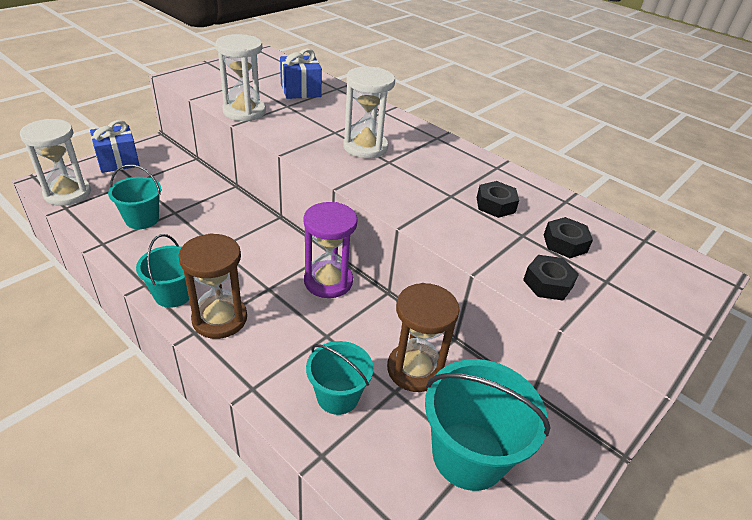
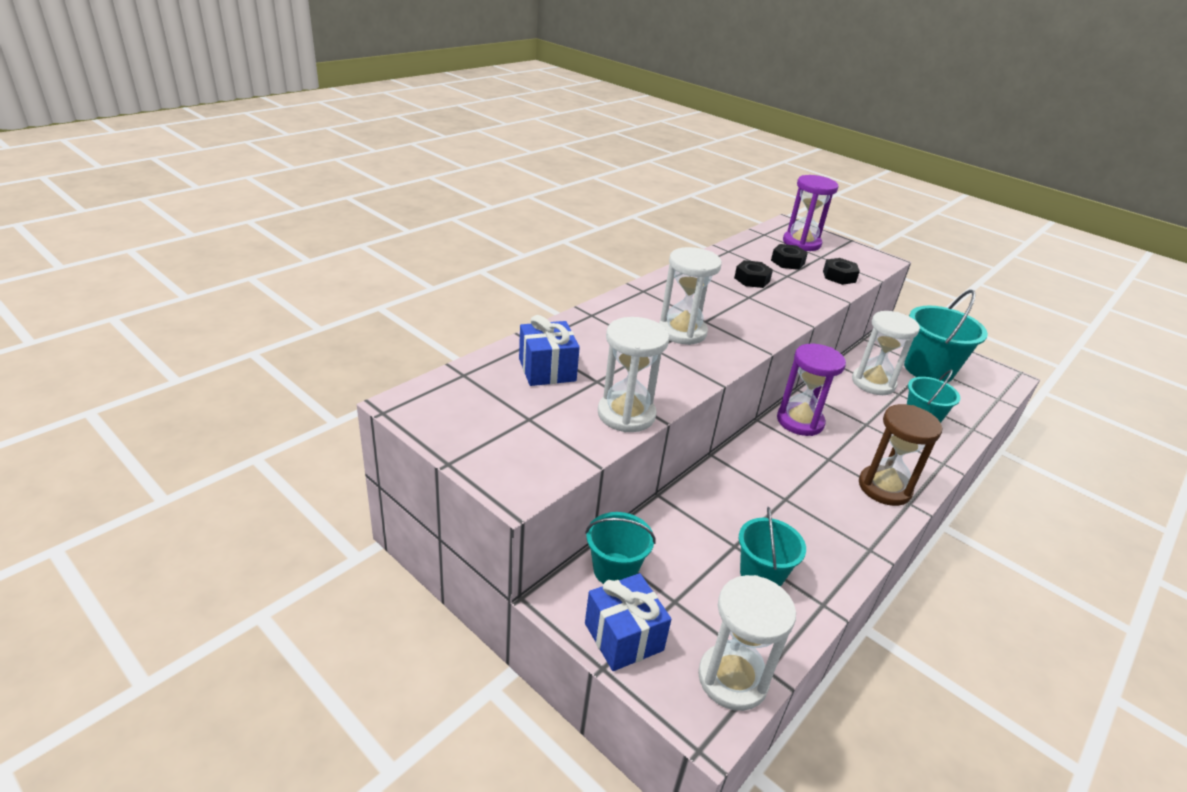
camera: 90 degrees left, 5 degrees down
turquoise bucket [136,234,189,308] -> turquoise bucket moved to [585,512,656,584]
brown hourglass [387,283,460,392] -> white hourglass [852,311,920,395]
none -> purple hourglass [783,175,839,251]

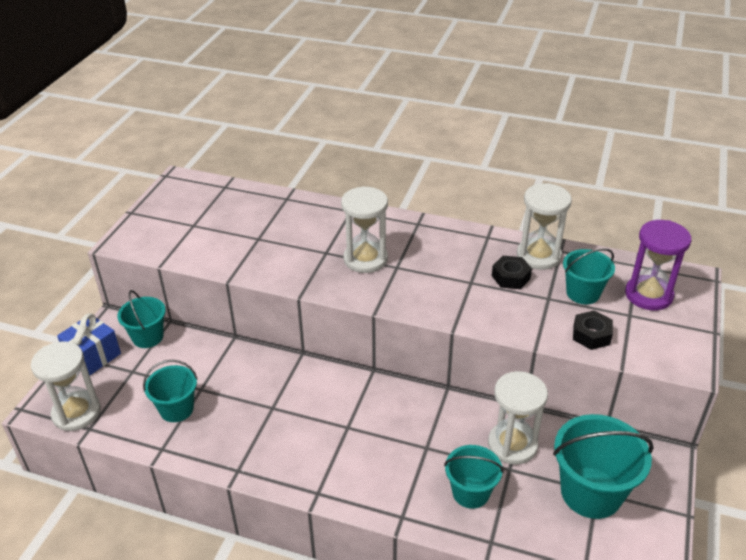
camera: 70 degrees right, 5 degrees up
blue gift [519,315,580,386] -> none
white hourglass [598,317,669,432] -> white hourglass moved to [517,183,572,270]
black nut [771,244,808,270] -> turquoise bucket [563,248,615,304]
purple hourglass [777,344,846,436] -> none
brown hourglass [859,404,942,506] -> none

